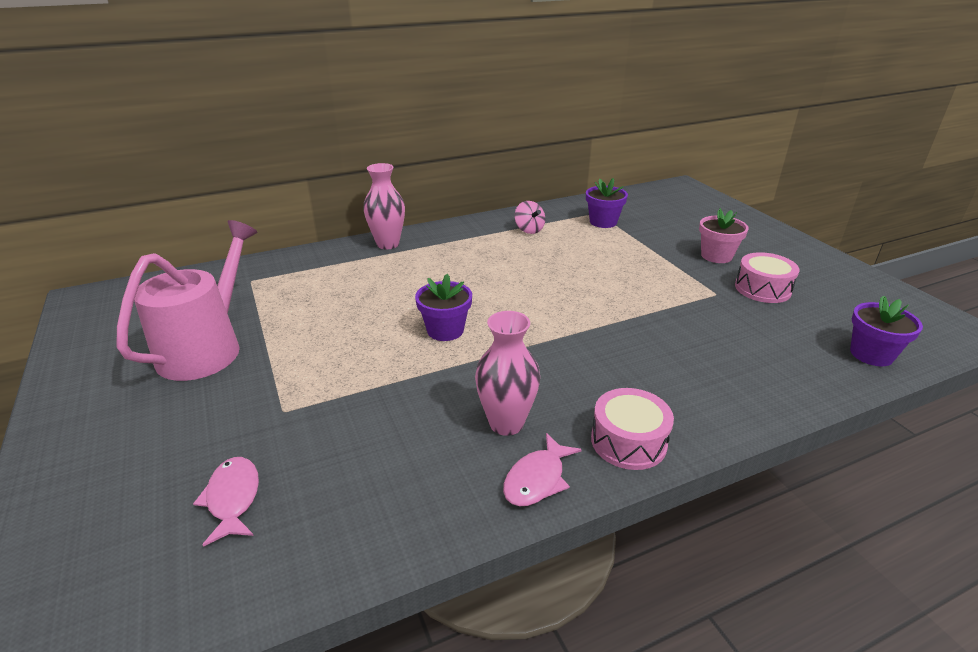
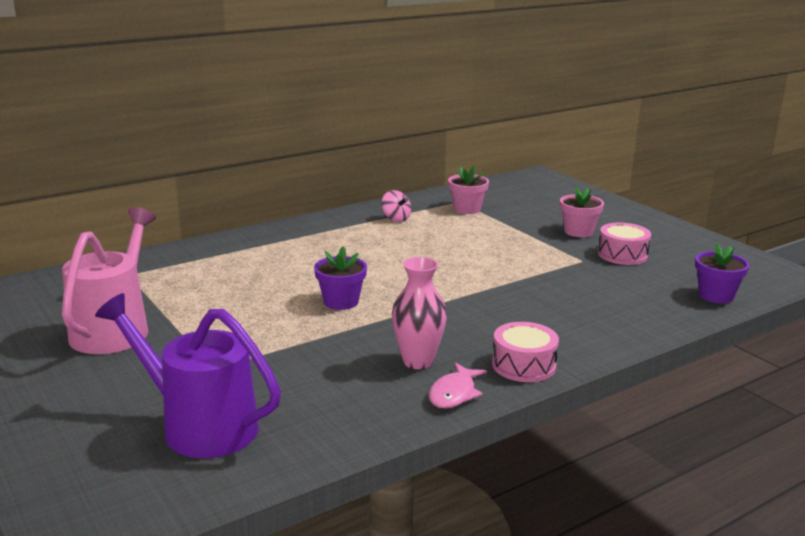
camera: 10 degrees left, 10 degrees down
pink fish [193,457,259,547] -> purple watering can [95,293,281,458]
pink vase [363,163,405,249] -> none
purple flower pot [586,178,628,228] -> pink flower pot [448,165,489,214]

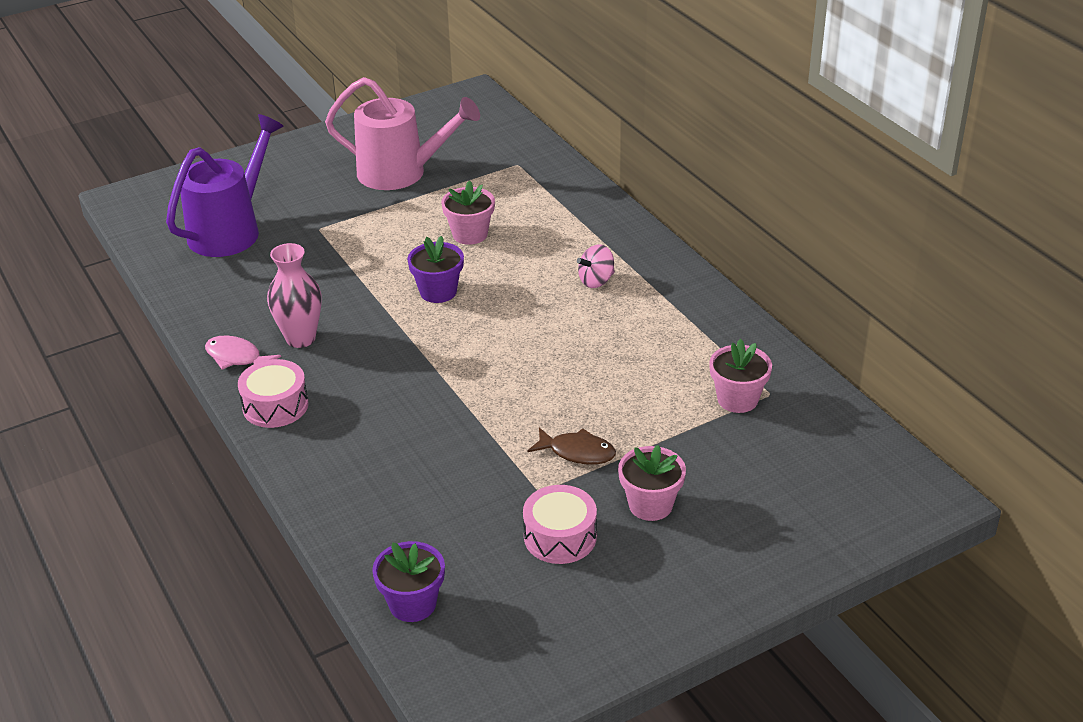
camera: 95 degrees right, 15 degrees up
pink spinning top [381,190,411,222] -> pink spinning top moved to [577,244,615,288]
none -> pink flower pot [441,180,495,245]
none -> brown fish [528,427,616,465]

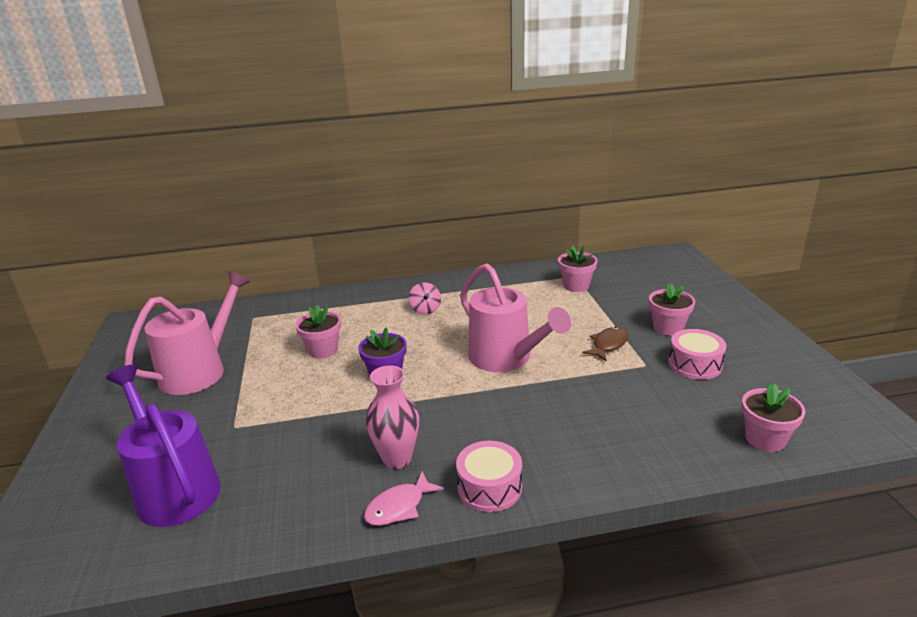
camera: 70 degrees left, 10 degrees down
purple flower pot [372,541,445,622] -> pink flower pot [742,384,806,452]
none -> pink watering can [460,263,571,372]

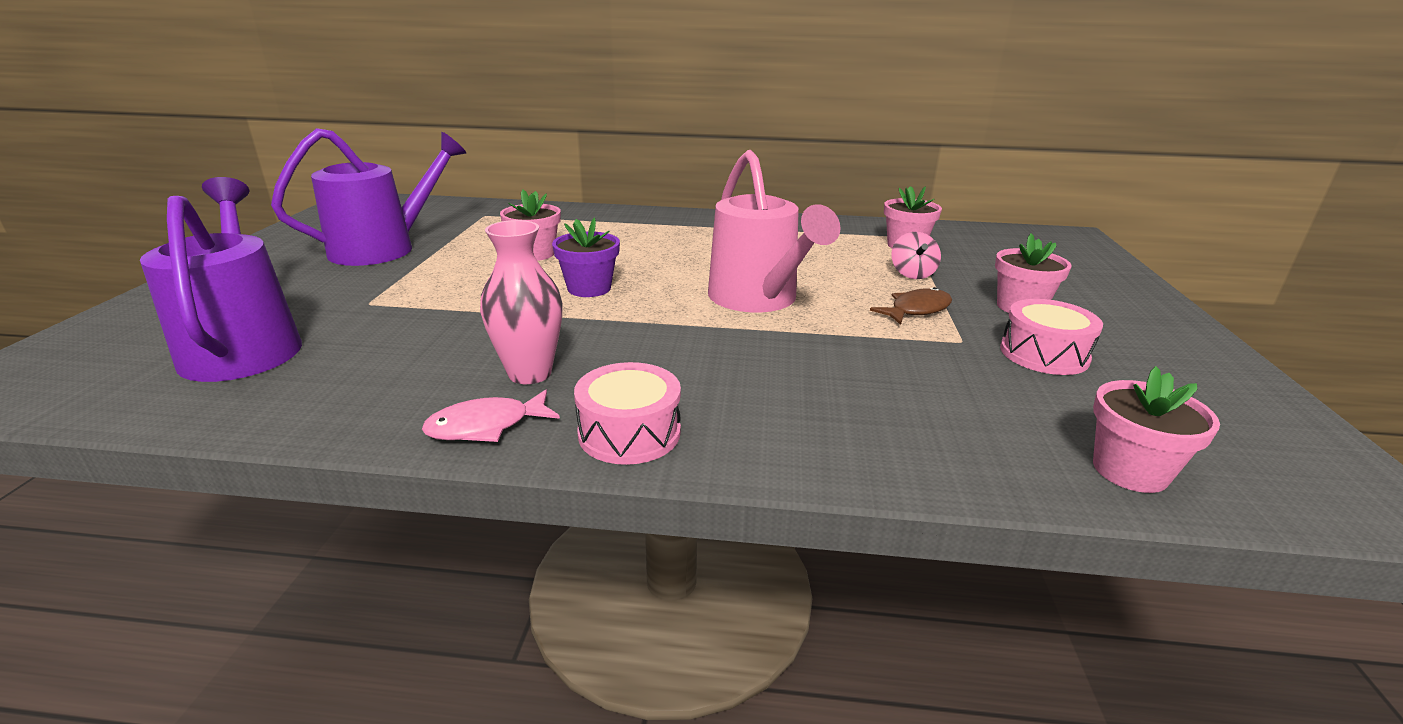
camera: 15 degrees right, 0 degrees up
pink watering can [124,271,250,395] -> purple watering can [271,128,466,266]
pink spinning top [409,282,441,315] -> pink spinning top moved to [891,232,941,279]

